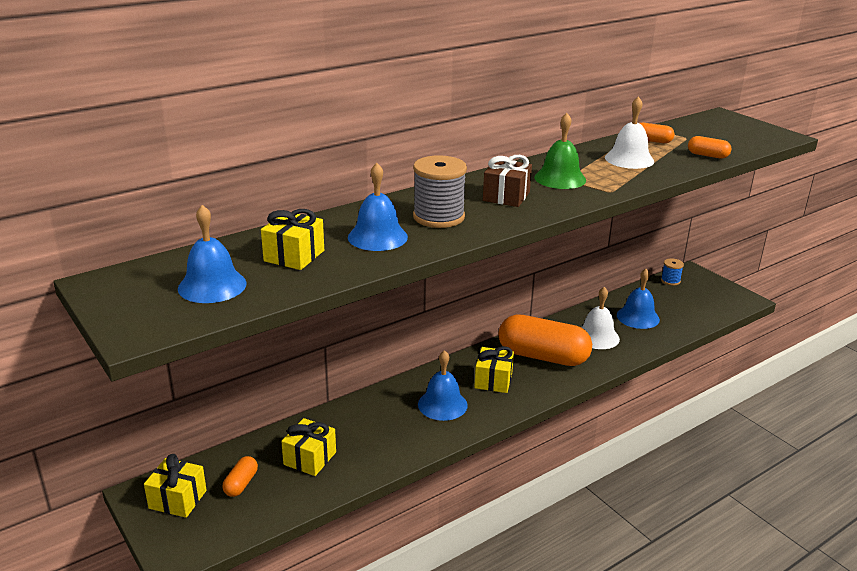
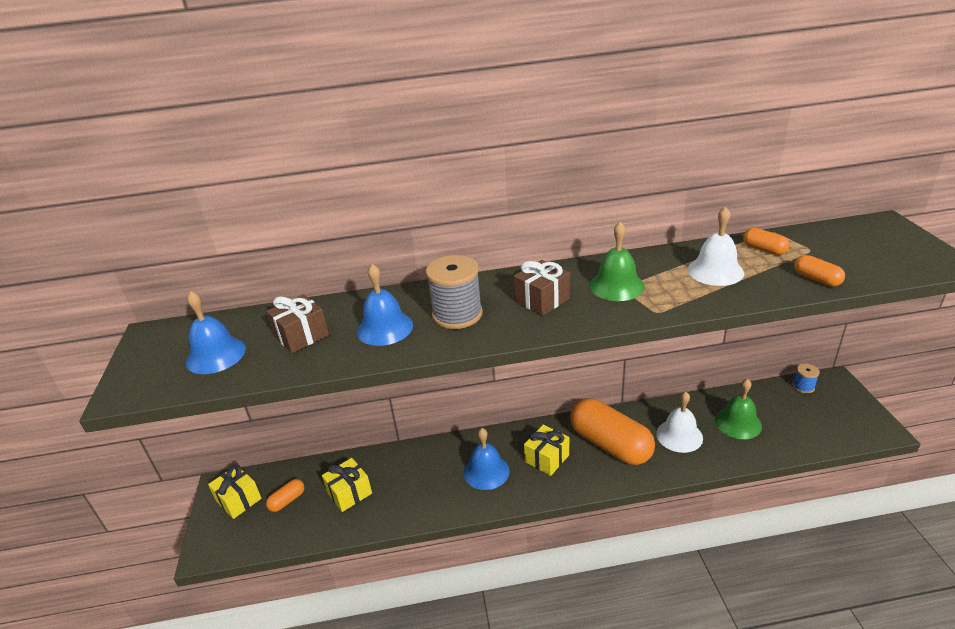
camera: 30 degrees right, 5 degrees up
yellow gift [261,209,324,270] -> brown gift [266,294,329,353]
blue bell [617,269,660,329] -> green bell [715,379,762,439]

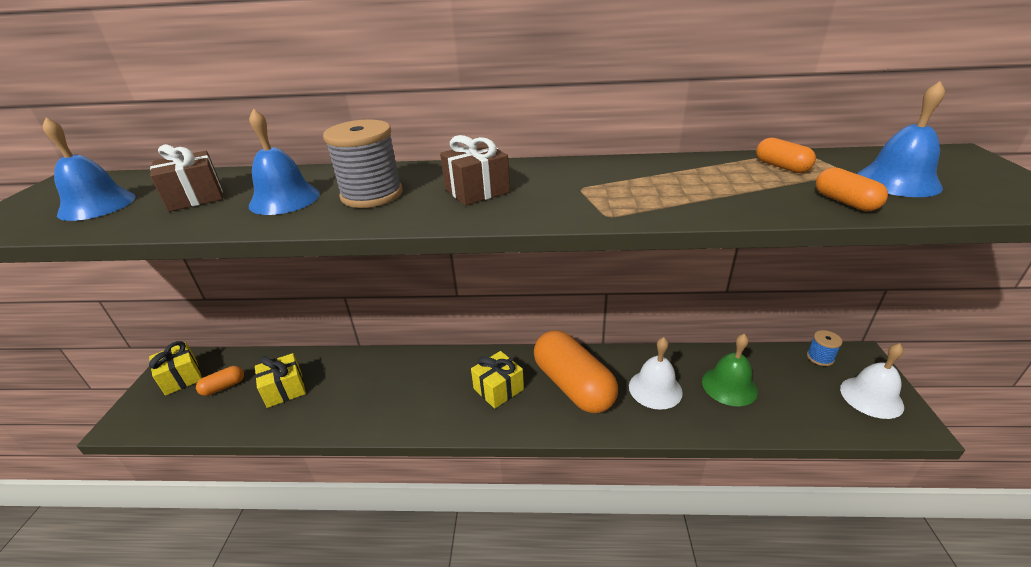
camera: 10 degrees right, 0 degrees up
blue bell [464,428,510,490] -> blue bell moved to [857,81,945,197]
green bell [589,222,645,301] -> none
white bell [688,207,744,286] -> white bell moved to [840,343,904,419]

